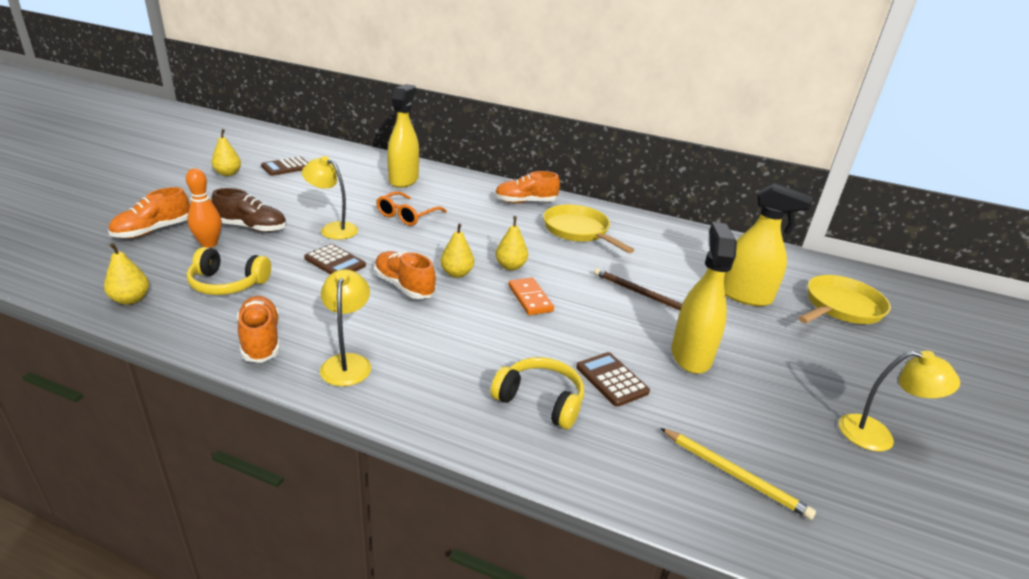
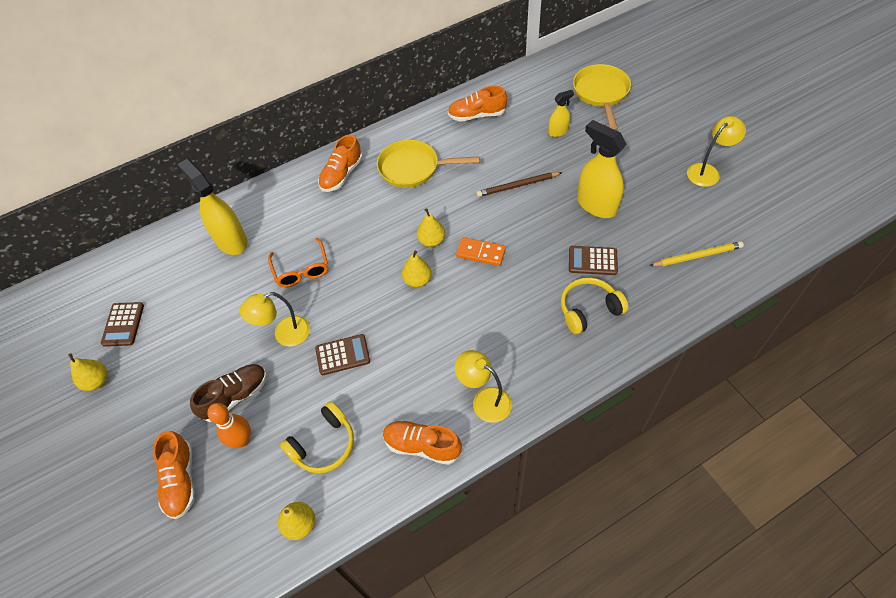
camera: 45 degrees left, 25 degrees up
orange shoe [374,251,436,299] -> orange shoe moved to [448,86,507,122]
yellow spray bottle [724,183,813,306] -> yellow spray bottle [548,90,574,137], size x0.53

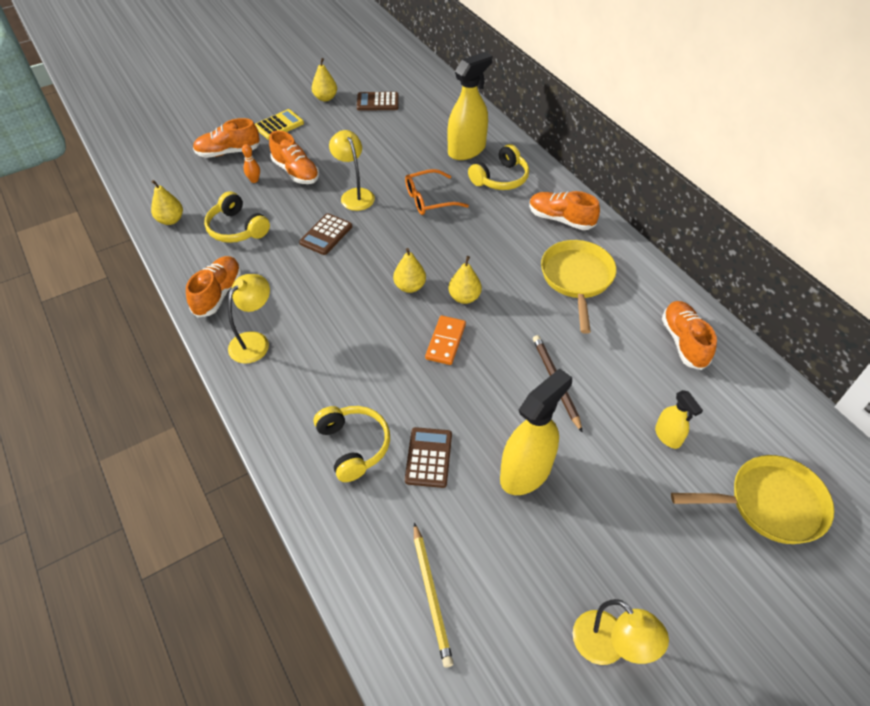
camera: 85 degrees right, 5 degrees down
brown shoe [190,364,267,422] -> orange shoe [269,131,319,184]
orange bowling pin [207,403,251,448] -> orange bowling pin [242,144,260,183], size x0.62
brown calculator [315,334,370,375] -> brown calculator turned 45 degrees clockwise [299,213,352,255]
none -> yellow calculator [255,109,304,140]
none -> yellow headphones [468,144,529,190]

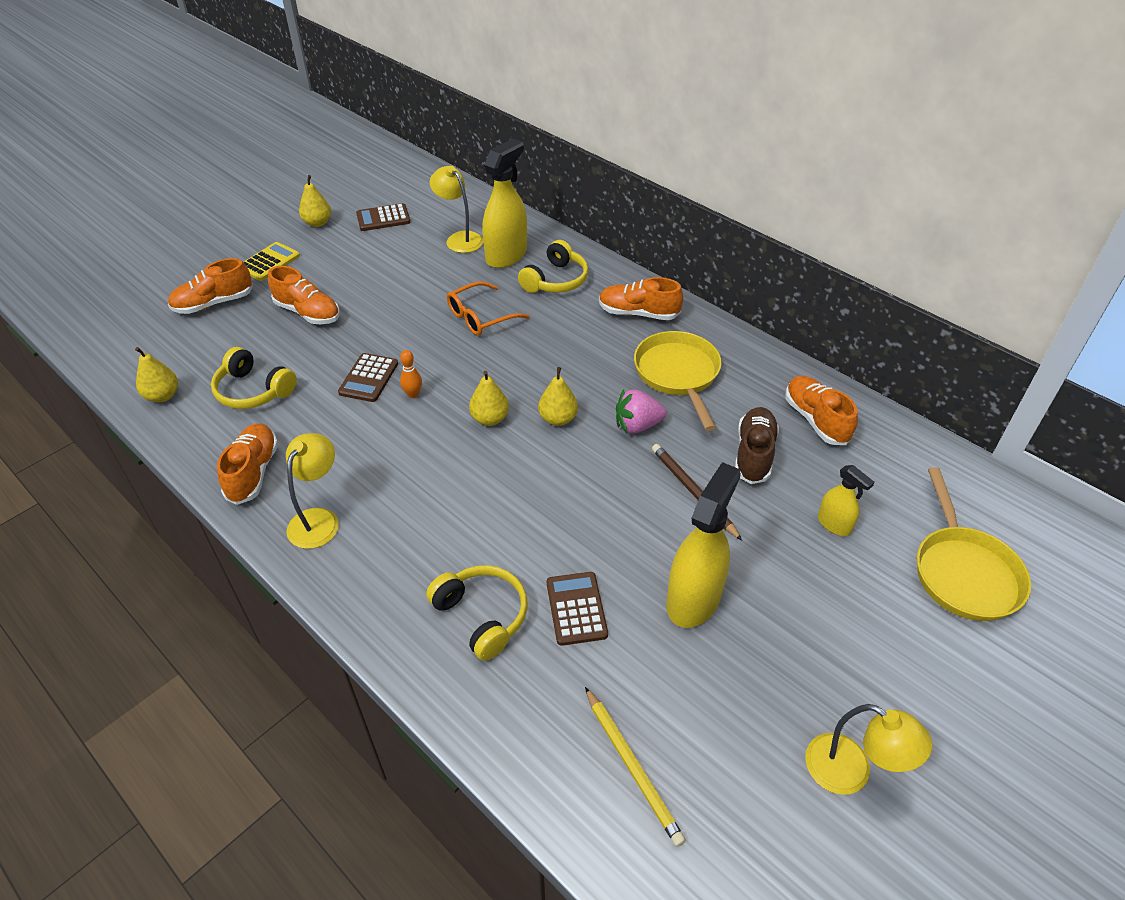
camera: 15 degrees left, 5 degrees down
orange bowling pin [242,144,260,183] -> orange bowling pin moved to [400,350,422,398]
yellow lamp [329,130,375,211] -> yellow lamp moved to [430,166,483,253]
orange domino [425,316,466,365] -> none
yellow pan [671,455,834,544] -> yellow pan turned 105 degrees clockwise [917,467,1031,621]
none -> pink strawberry [616,389,667,433]
none -> brown shoe [735,407,779,484]

